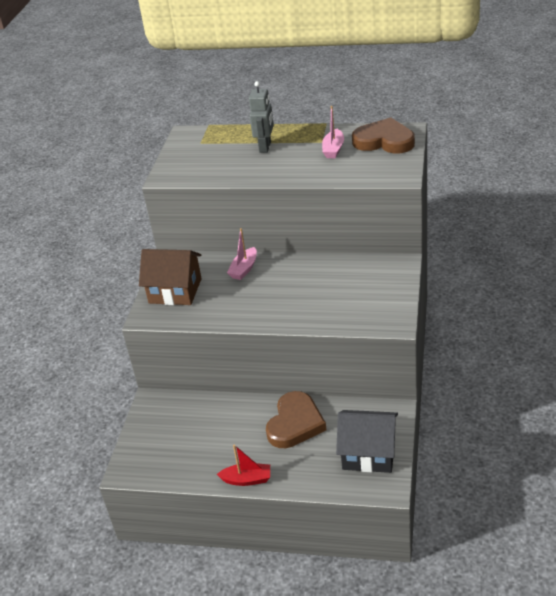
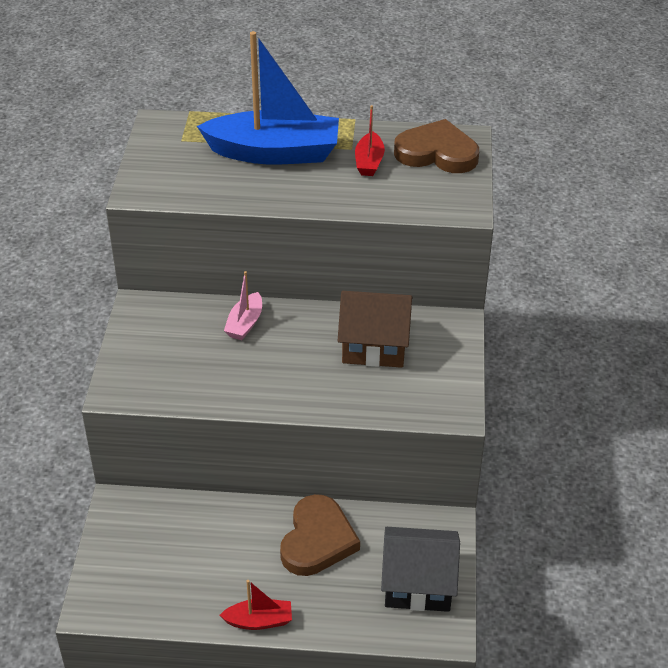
camera: 10 degrees left, 5 degrees up
brown house [139,249,202,305] -> brown house moved to [338,291,413,368]
grey robot [249,81,274,153] -> blue boat [197,31,339,165]
pink boat [322,106,344,158] -> red boat [355,105,385,176]

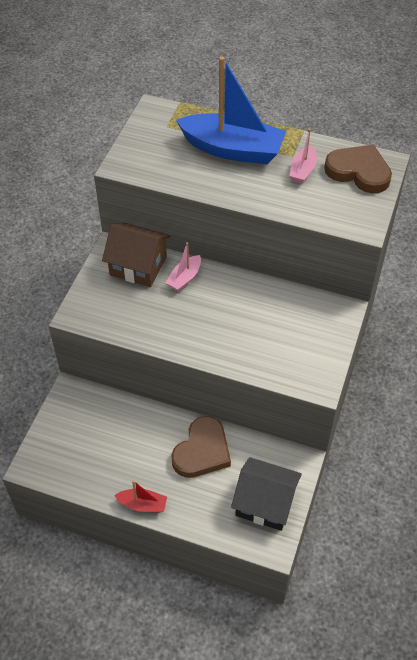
camera: 15 degrees right, 10 degrees up
brown house [338,291,413,368] -> brown house moved to [102,223,171,287]
red boat [355,105,385,176] -> pink boat [289,128,317,184]

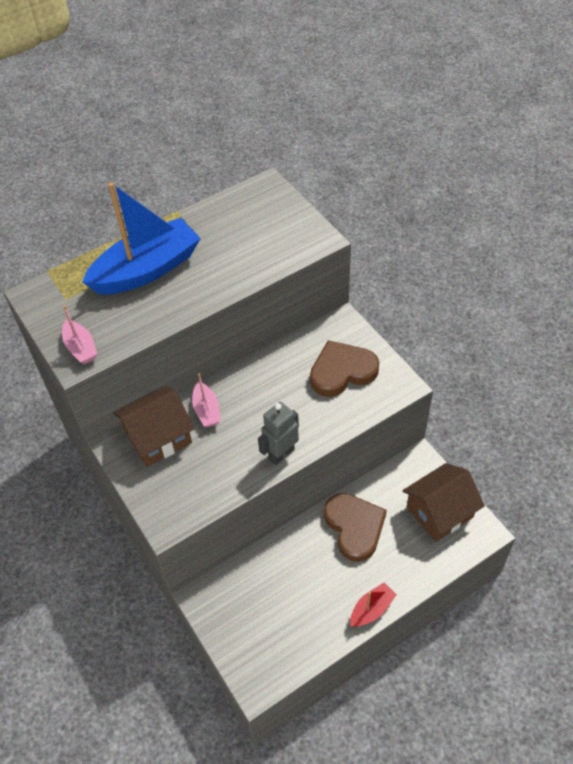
camera: 50 degrees left, 0 degrees up
black house [231,457,302,531] -> brown house [403,463,485,542]
pink boat [289,128,317,184] -> pink boat moved to [62,305,97,364]
brown heart [324,144,392,194] -> brown heart moved to [310,340,379,397]
none -> grey robot [258,402,299,465]

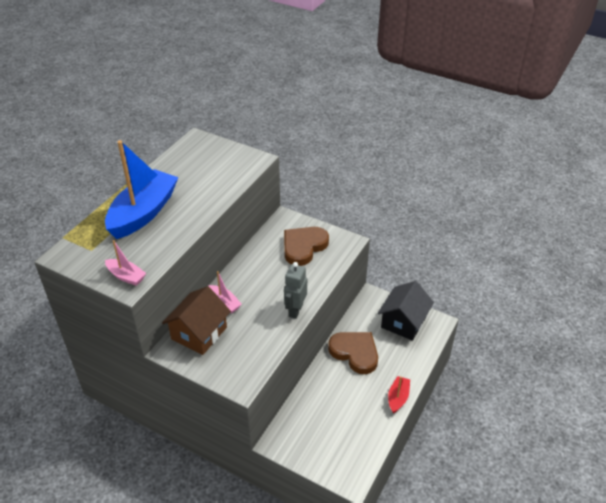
camera: 30 degrees left, 10 degrees down
brown house [403,463,485,542] -> black house [378,281,434,341]

